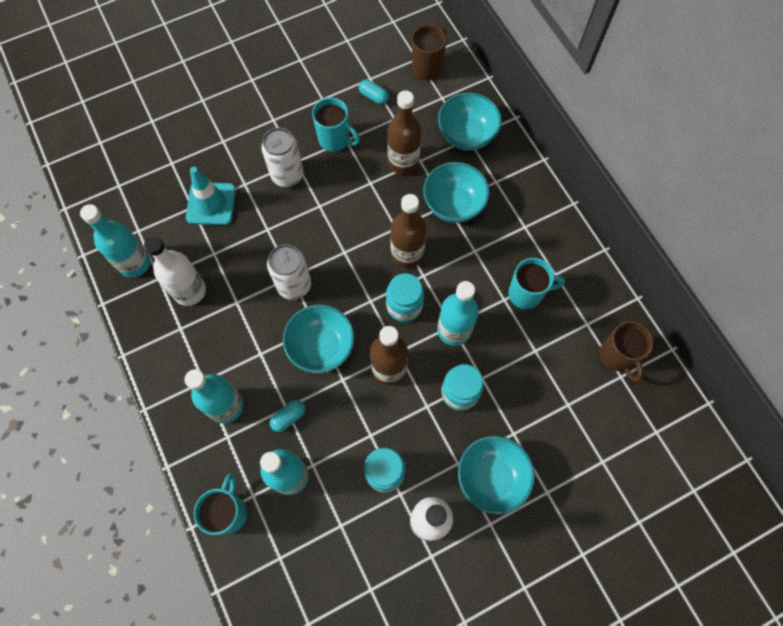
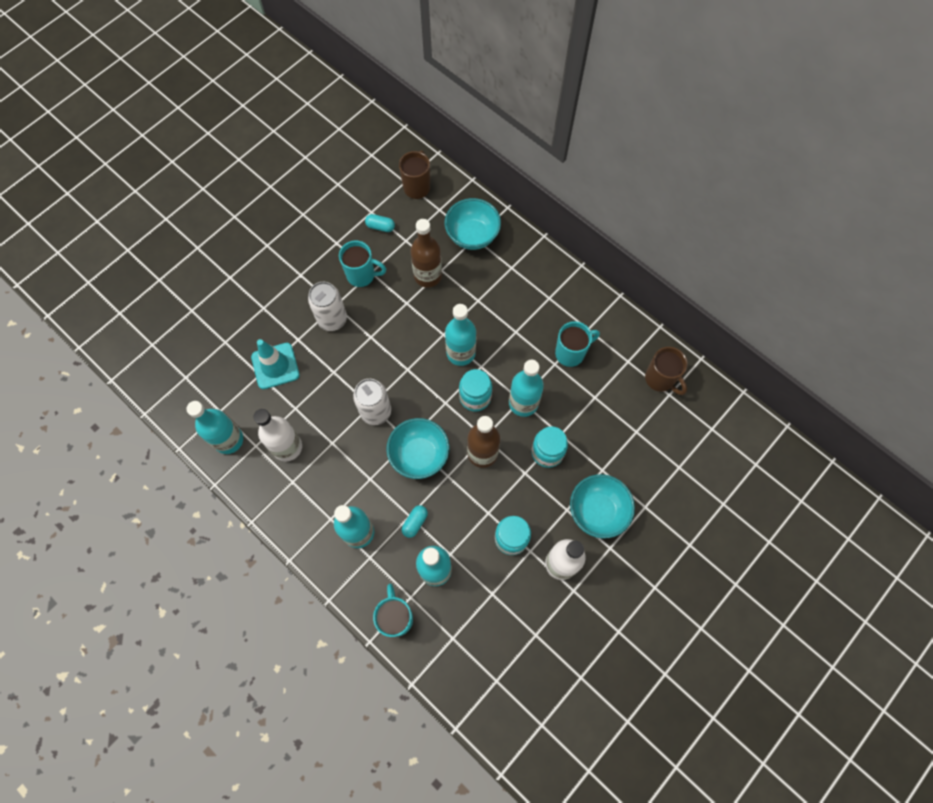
camera: 20 degrees left, 0 degrees up
brown bottle [390,194,427,268] -> turquoise bottle [445,304,476,366]
turquoise bowl [423,162,490,223] -> none

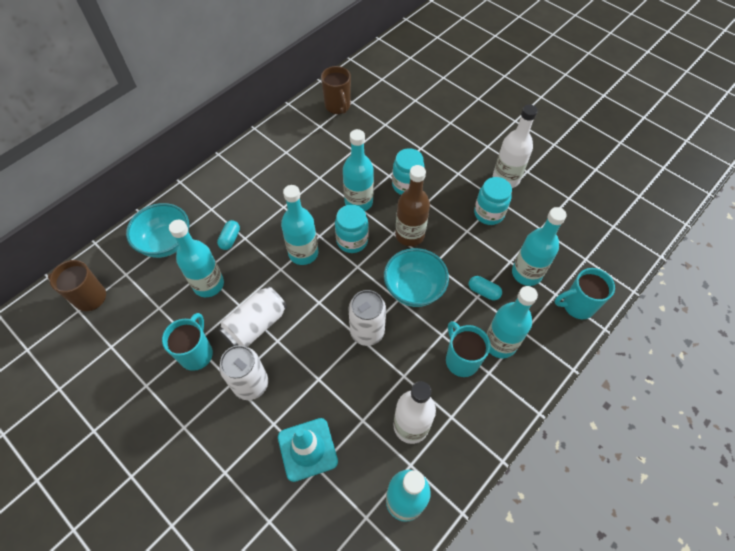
camera: 90 degrees left, 10 degrees down
turquoise capsule [365,214,395,232] -> turquoise capsule moved to [217,220,240,250]
brown bottle [411,219,442,288] -> turquoise bottle [169,220,224,297]
turquoise mug [555,321,600,367] -> turquoise mug moved to [446,321,490,377]
turquoise bowl [570,474,635,539] -> none
brown mug [645,347,688,395] -> brown mug turned 105 degrees clockwise [321,66,351,114]
none -> white can [218,286,287,347]

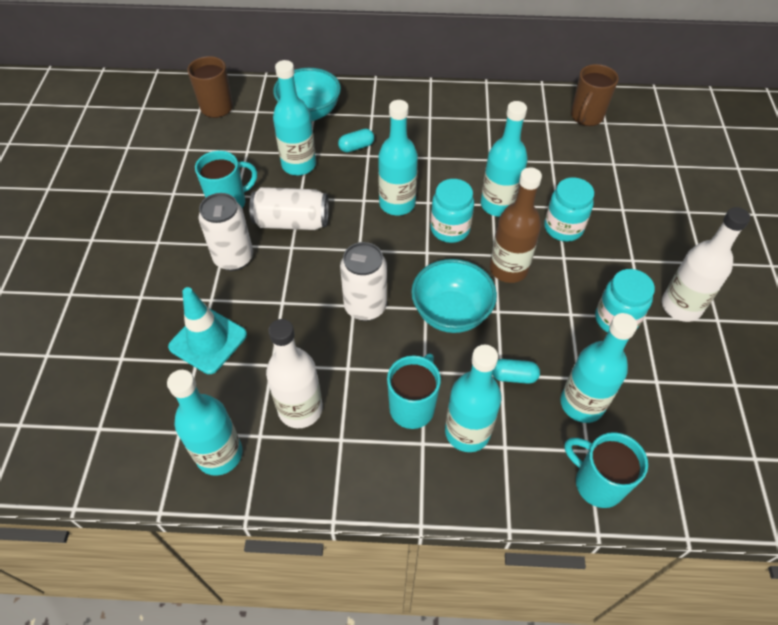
camera: 50 degrees right, 5 degrees down
turquoise capsule [469,276,502,300] -> turquoise capsule turned 75 degrees counterclockwise [492,359,540,384]

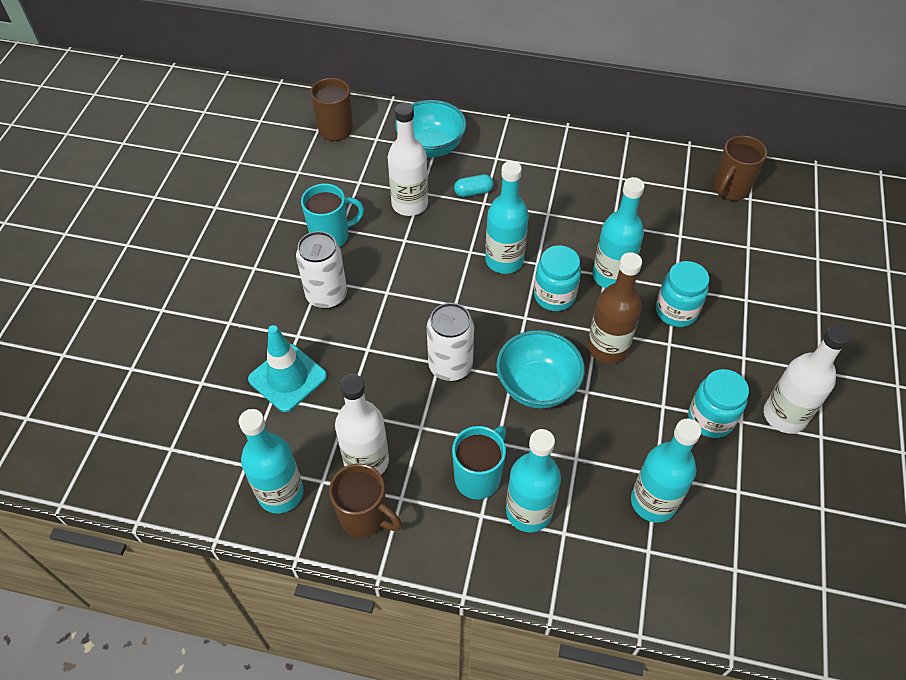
camera: 10 degrees right, 0 degrees up
white can [249,187,329,230] -> none
turquoise bottle [273,60,316,175] -> white bottle [388,103,428,216]
turquoise capsule [492,359,540,384] -> none
turquoise mug [564,432,648,508] -> none
none -> brown mug [329,463,402,538]

